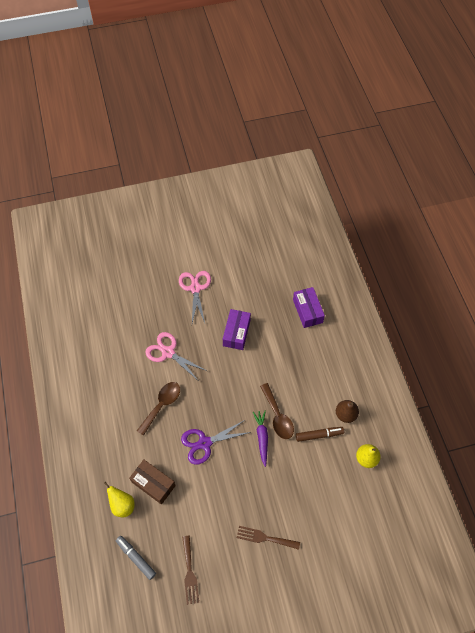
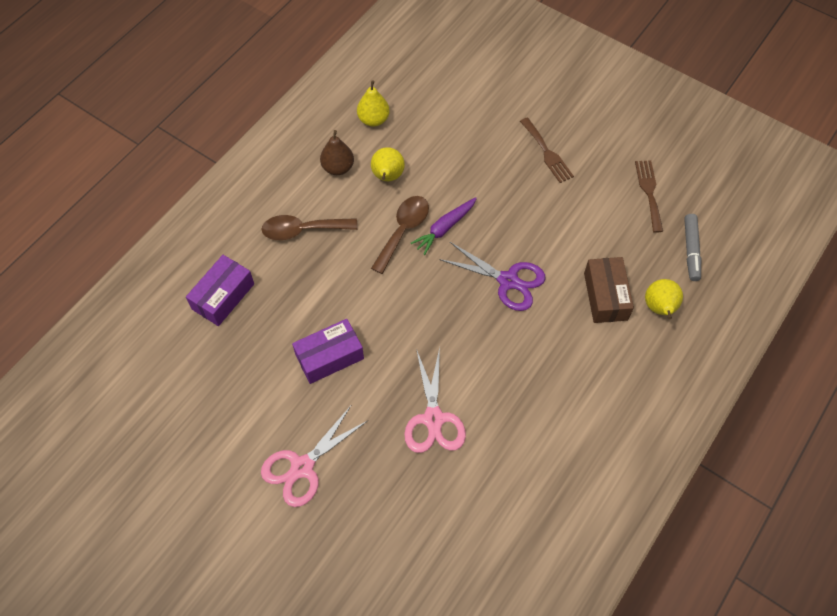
camera: 130 degrees left, 0 degrees up
brown spoon [137,382,180,436] -> brown spoon moved to [261,215,357,240]
brown fork [182,536,199,605] -> brown fork turned 45 degrees counterclockwise [635,160,663,233]
brown marker [296,427,344,442] -> yellow pear [371,147,405,181]

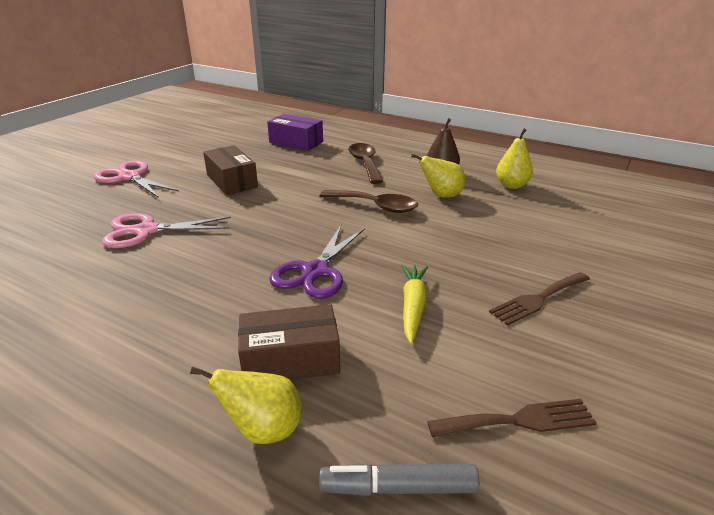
camera: 85 degrees right, 30 degrees down
purple box [292,319,364,384] -> brown box [203,145,258,195]
purple carrot [411,197,477,255] -> none
none -> yellow carrot [401,264,428,344]

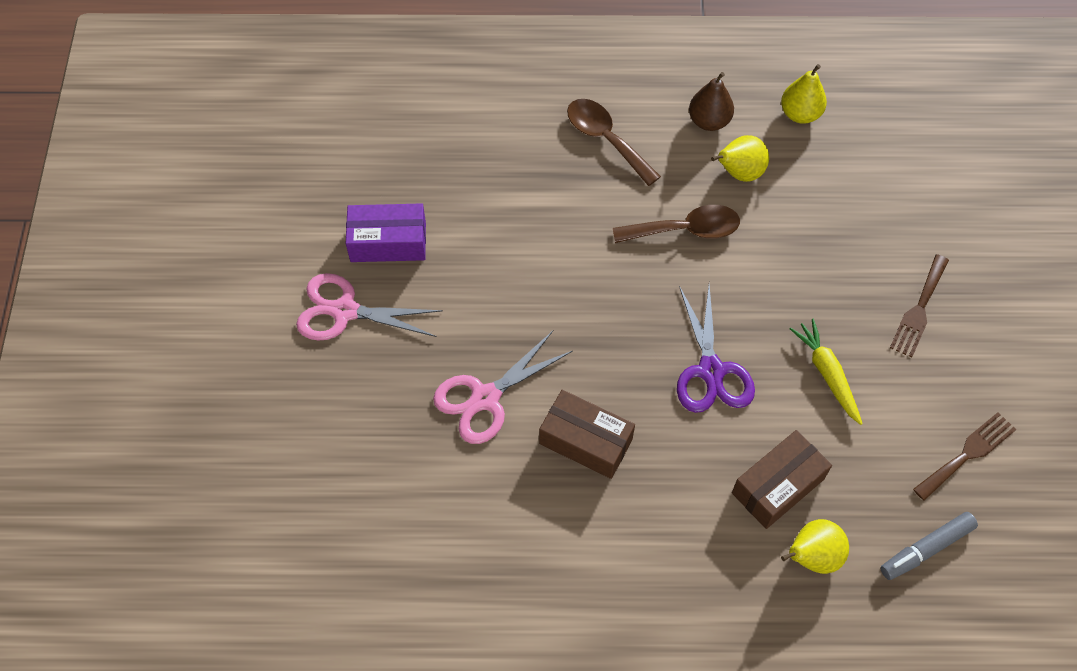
camera: 30 degrees left, 30 degrees up
brown box [203,145,258,195] -> brown box moved to [539,390,635,479]
purple box [267,114,323,151] -> purple box moved to [346,203,426,262]

